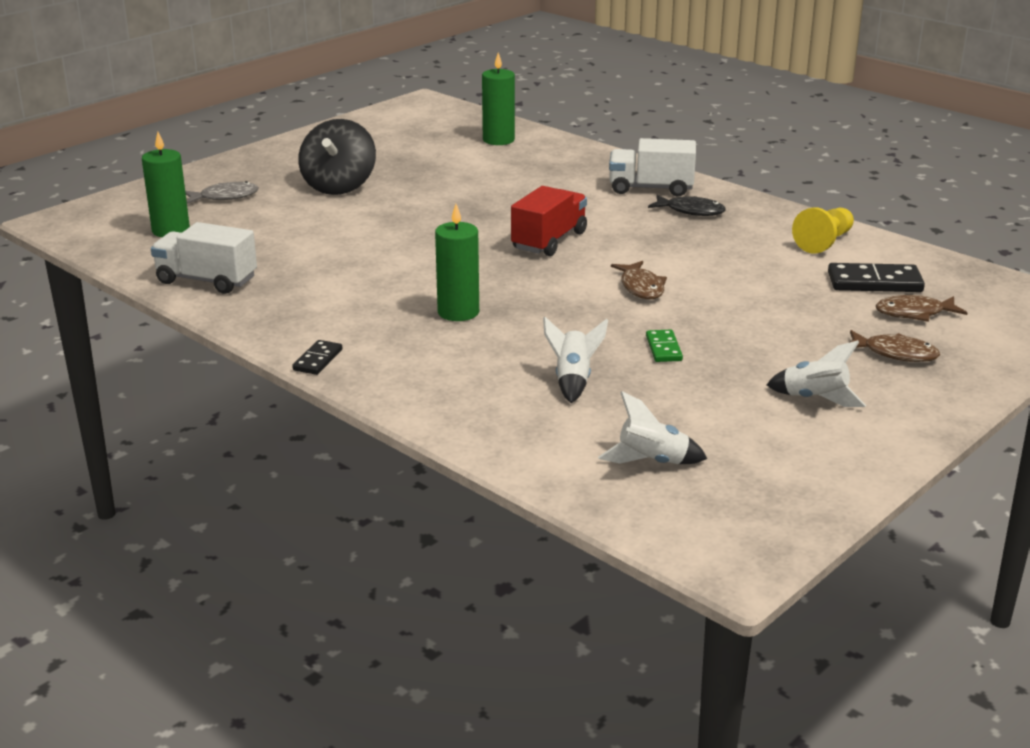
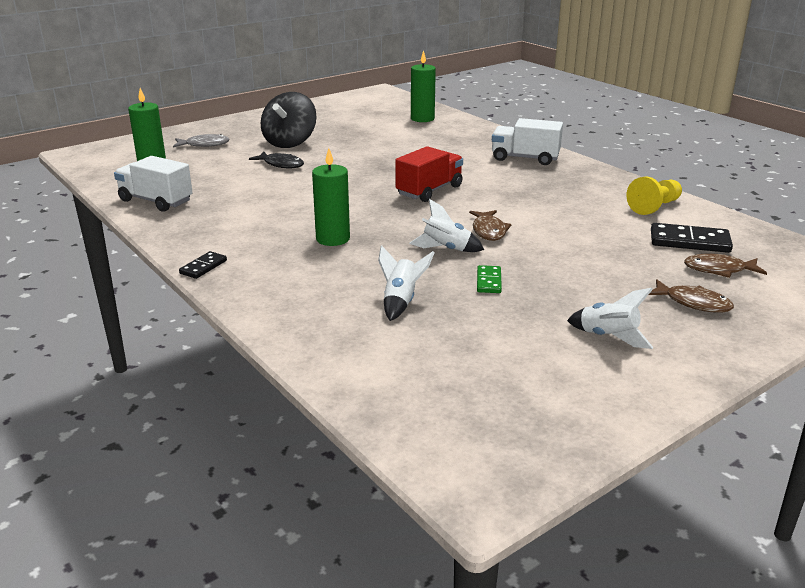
camera: 10 degrees right, 0 degrees up
white rocket [598,391,707,464] -> white rocket moved to [409,199,484,252]
black fish [648,195,726,216] -> black fish moved to [249,151,304,168]

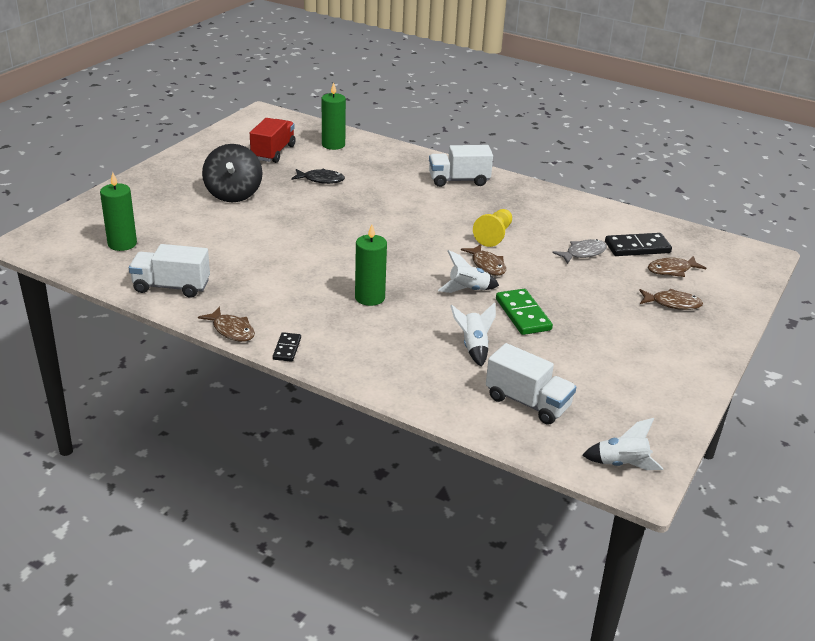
camera: 25 degrees left, 5 degrees up
grey fish [173,134,230,147] -> grey fish moved to [552,239,607,264]
black fish [249,151,304,168] -> black fish moved to [291,169,345,184]
red truck [395,146,463,202] -> red truck moved to [250,118,296,163]
green domino [477,265,502,293] -> green domino [496,289,553,335], size x1.74
white rocket [567,288,654,349] -> white rocket moved to [582,418,663,470]
yellow pawn [627,176,682,215] -> yellow pawn moved to [473,209,512,247]
none -> brown fish [198,306,255,342]
none -> white truck [486,343,576,425]

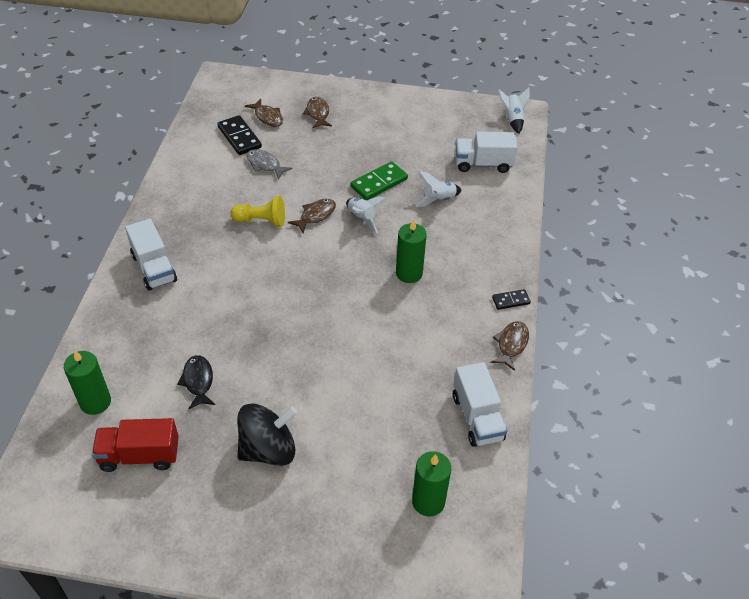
camera: 110 degrees left, 15 degrees up
white truck [486,343,576,425] -> white truck turned 105 degrees counterclockwise [455,131,518,173]

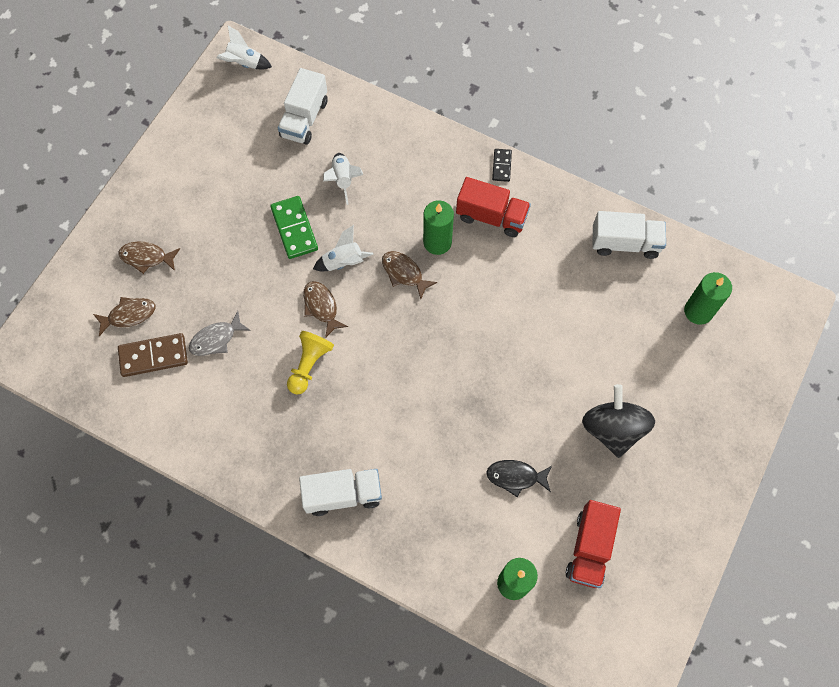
camera: 70 degrees left, 20 degrees up
black domino [217,115,262,155] -> brown domino [118,333,188,377]
brown fish [491,321,529,371] -> brown fish moved to [382,251,437,299]
none -> red truck [456,177,531,237]

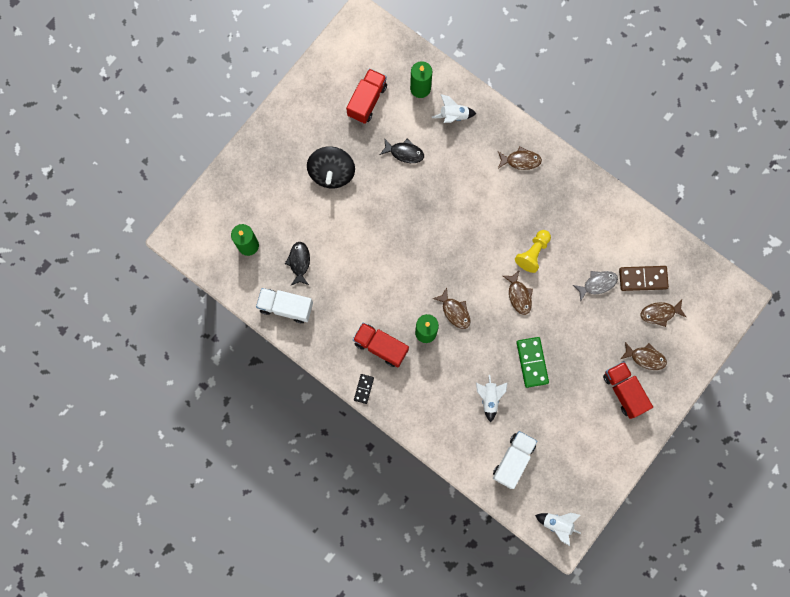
camera: 170 degrees left, 10 degrees up
white truck [299,469,382,516] -> brown fish [498,146,542,170]
white rocket [313,225,374,271] -> white rocket moved to [432,94,476,123]
none -> black fish [285,242,310,285]
none -> red truck [603,361,653,419]

